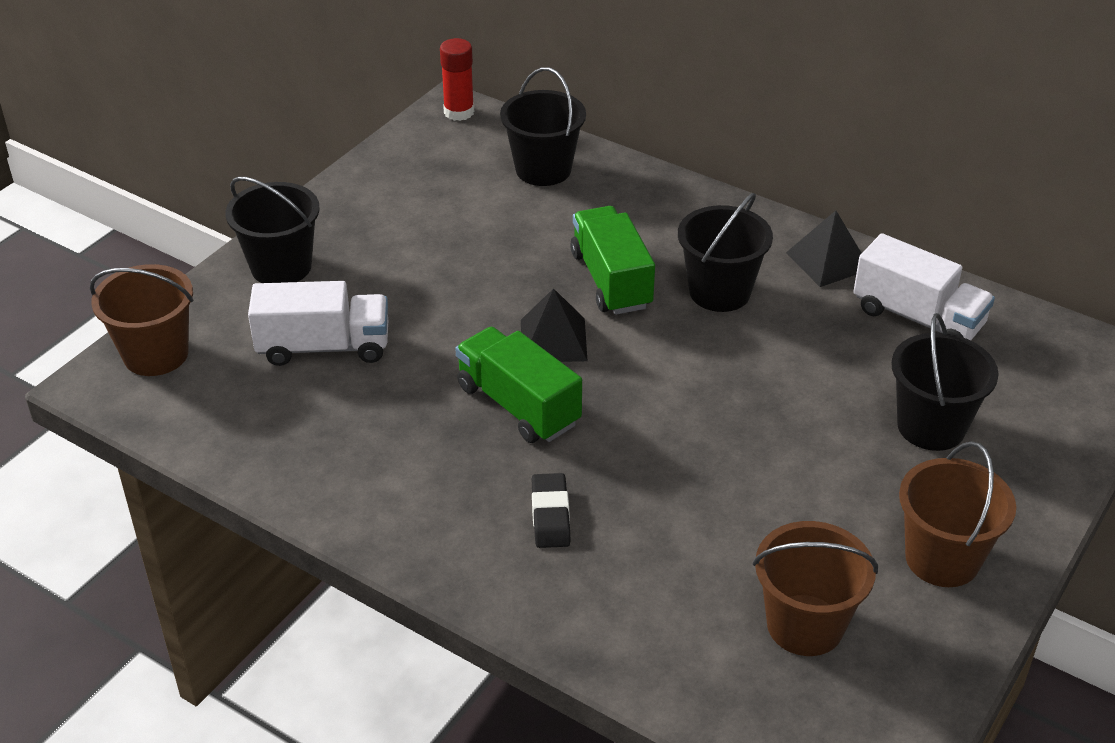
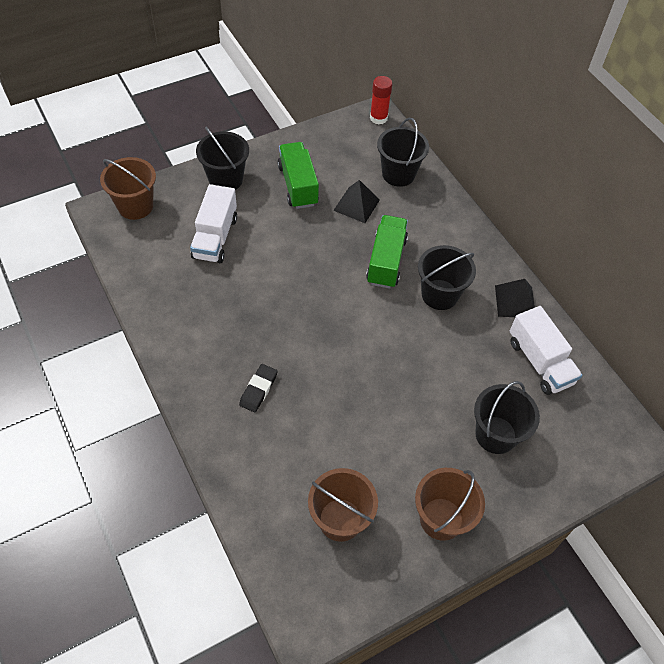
camera: 25 degrees right, 15 degrees up
white truck [248,281,388,366] -> white truck turned 75 degrees clockwise [190,184,237,263]
green truck [455,327,582,443] -> green truck moved to [277,142,319,209]
black pyramid [521,288,588,362] -> black pyramid moved to [333,180,380,223]

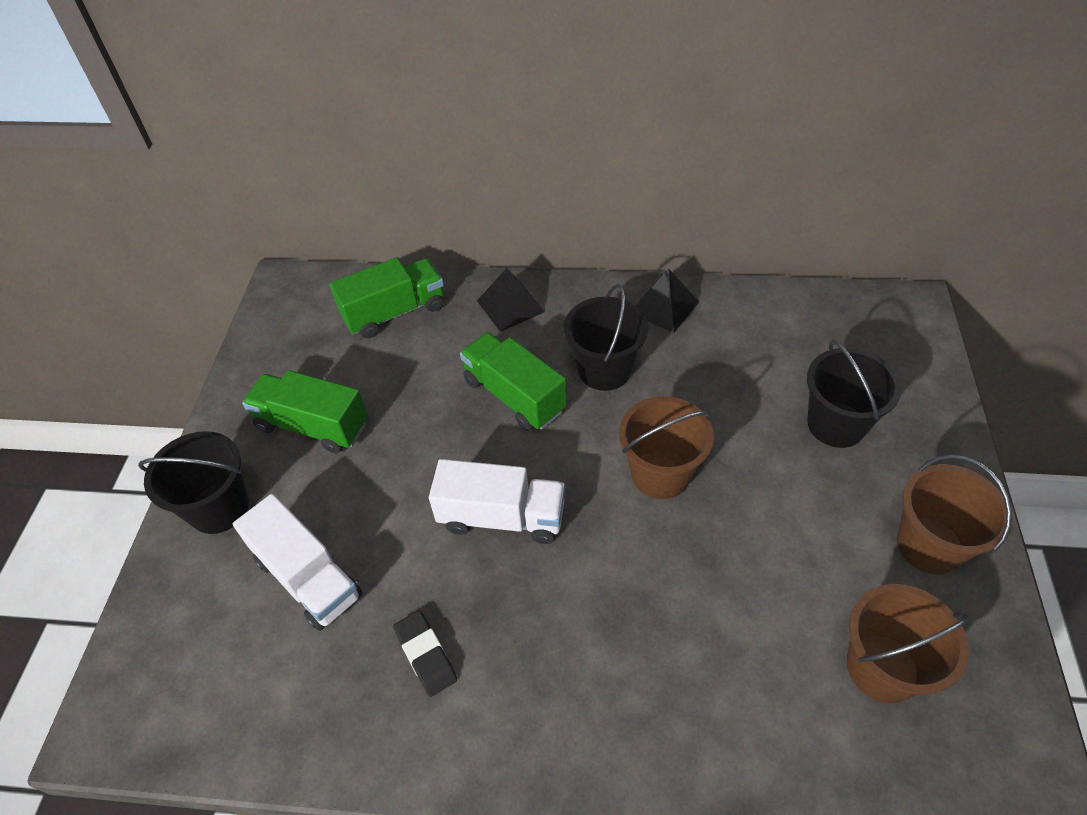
camera: 50 degrees left, 5 degrees down
brown bucket [100,157,156,220] -> brown bucket moved to [619,396,714,499]
black eraser [239,364,277,412] -> black eraser moved to [393,611,457,697]
black pyramid [333,180,380,223] -> black pyramid moved to [477,268,544,332]
red glue stick [370,76,392,124] -> none
black bucket [377,118,429,187] -> green truck [330,257,444,338]
white truck [510,306,582,395] -> white truck moved to [429,459,565,544]

